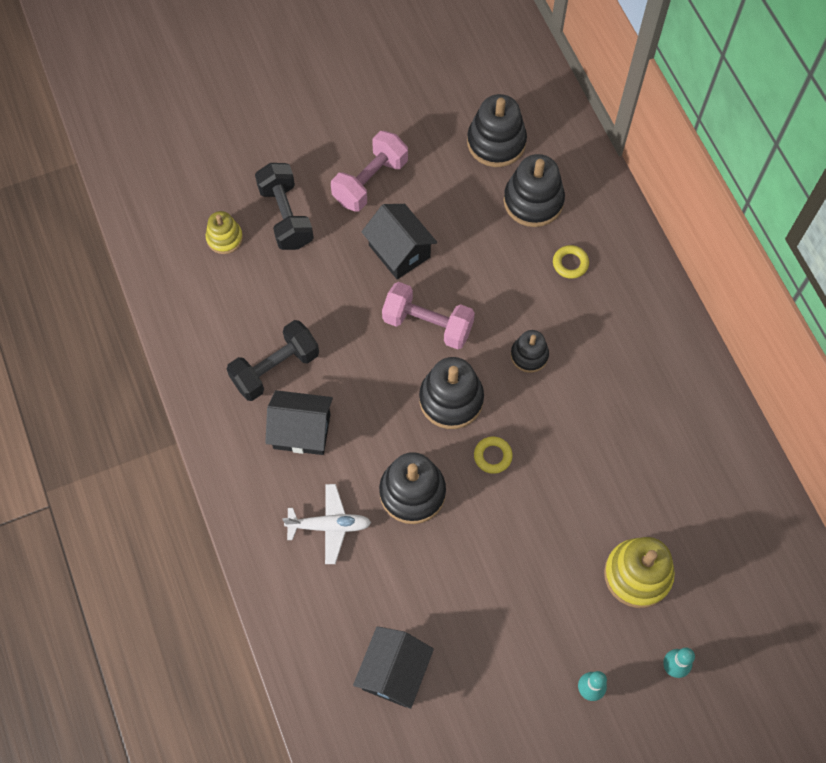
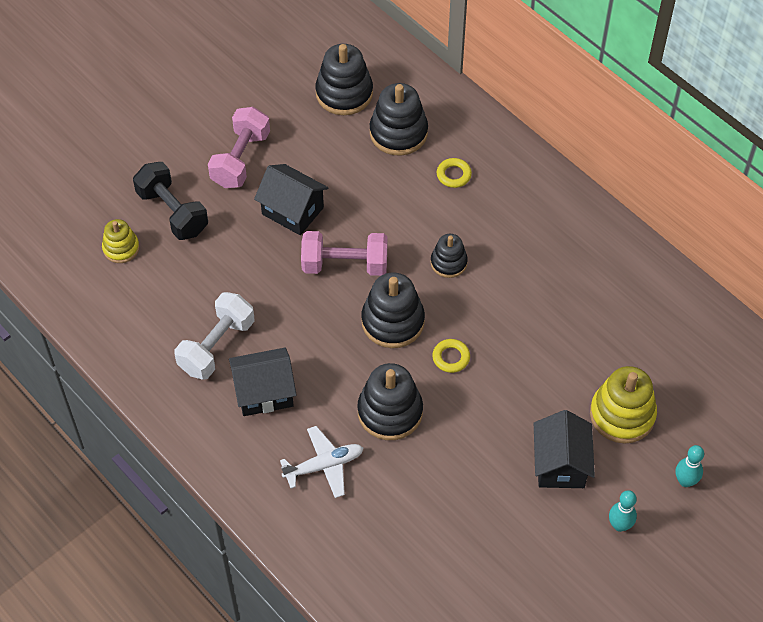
camera: 20 degrees left, 10 degrees down
black dumbbell [227,320,319,401] -> white dumbbell [174,292,255,380]
black house [353,626,434,709] -> black house moved to [534,410,595,488]

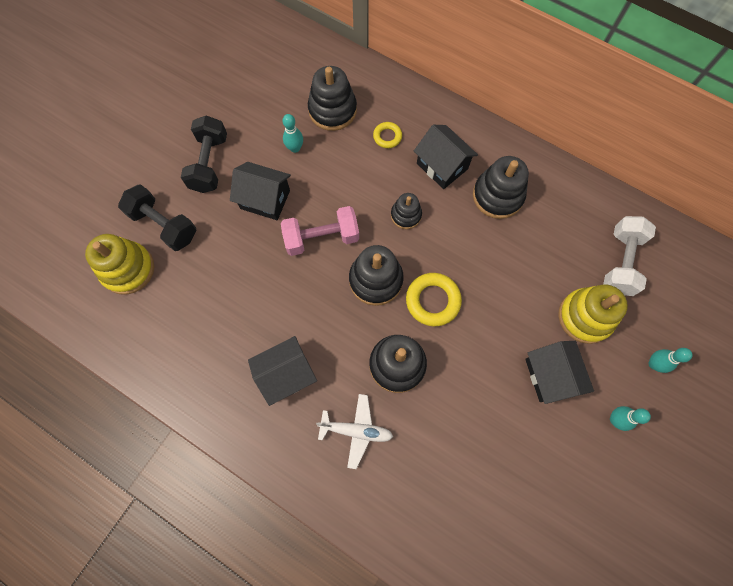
camera: 15 degrees left, 15 degrees up
yellow stacking toy [102,219,140,263] -> yellow stacking toy [85,234,154,295], size x1.67
white dumbbell [174,292,255,380] -> white dumbbell moved to [603,216,656,296]
pink dumbbell [208,107,270,188] -> black dumbbell [181,115,227,193]
white plane [280,426,363,498] -> white plane turned 45 degrees clockwise [316,394,393,469]
black stacking toy [315,44,373,115] -> black stacking toy moved to [473,156,529,219]
yellow ring [432,339,470,373] -> yellow ring [406,273,462,326], size x1.72
none -> turquoise bowling pin [283,114,303,153]
none -> black house [414,125,478,189]

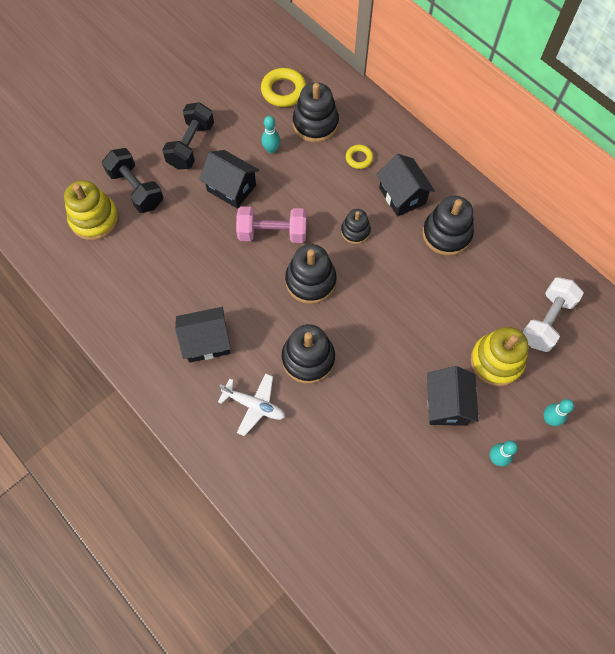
camera: 15 degrees right, 5 degrees down
yellow ring [406,273,462,326] -> yellow ring moved to [261,68,306,107]

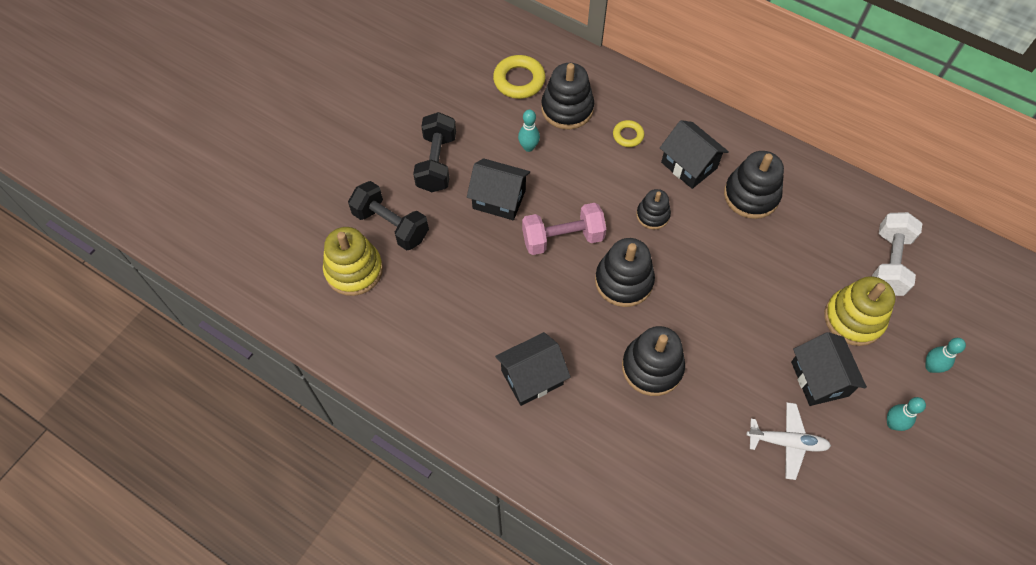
camera: 15 degrees left, 5 degrees down
white plane [218,374,285,436] -> white plane moved to [747,402,831,480]

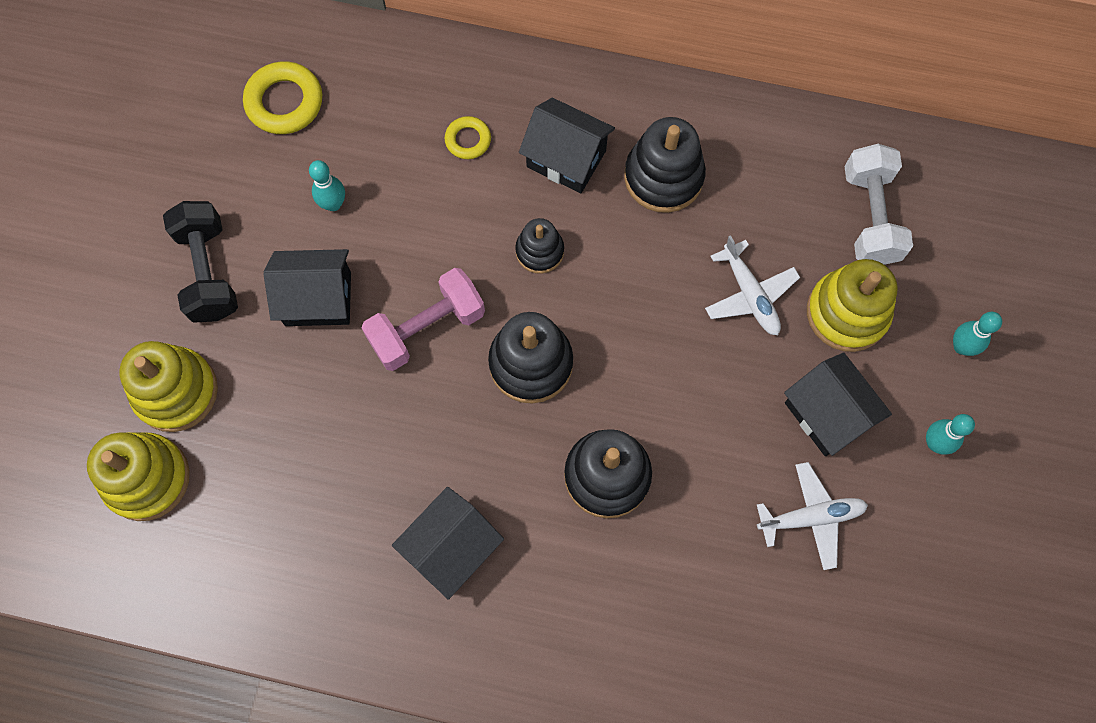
camera: 20 degrees left, 10 degrees up
black dumbbell [348,181,429,250] -> yellow stacking toy [119,341,218,432]
black stacking toy [541,63,594,129] -> none
none -> white plane [705,235,800,335]

